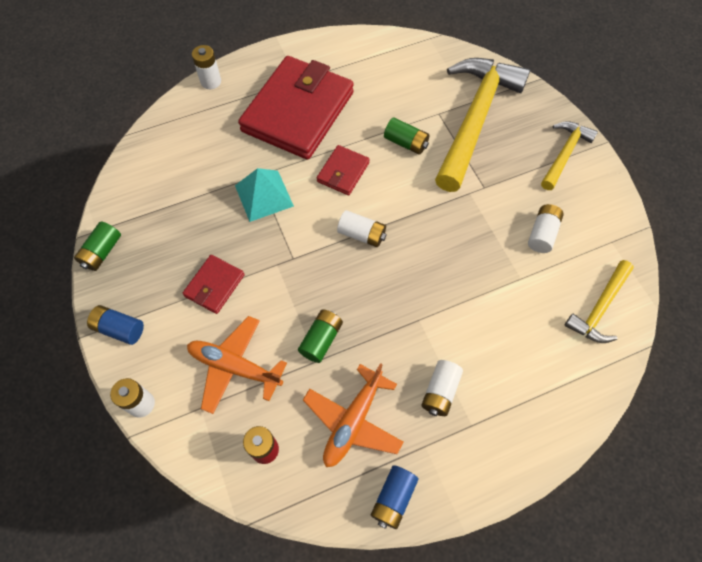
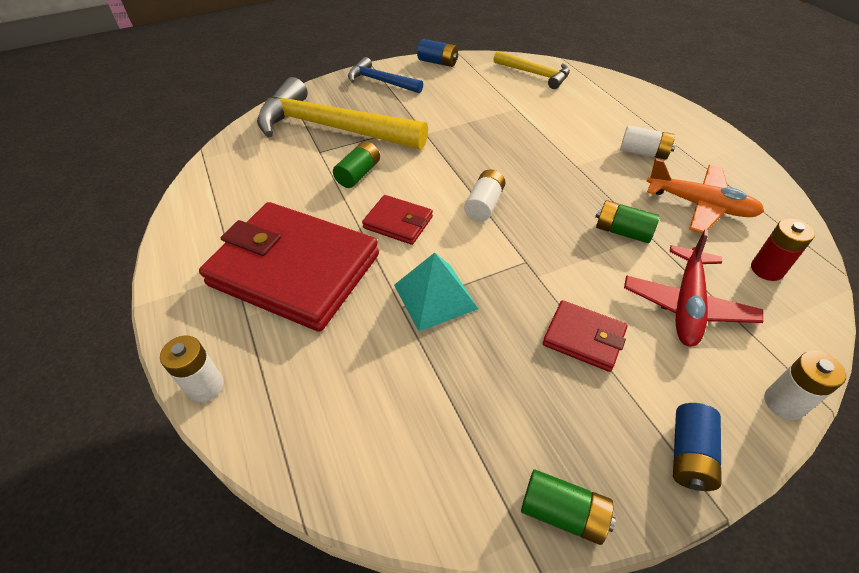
camera: 90 degrees left, 15 degrees down
orange plane [187,316,287,414] -> red plane [624,229,763,347]
blue battery [371,465,419,529] -> blue battery moved to [417,39,458,67]
white battery [528,204,564,253] -> none
yellow hammer [541,121,598,190] -> blue hammer [348,57,423,93]

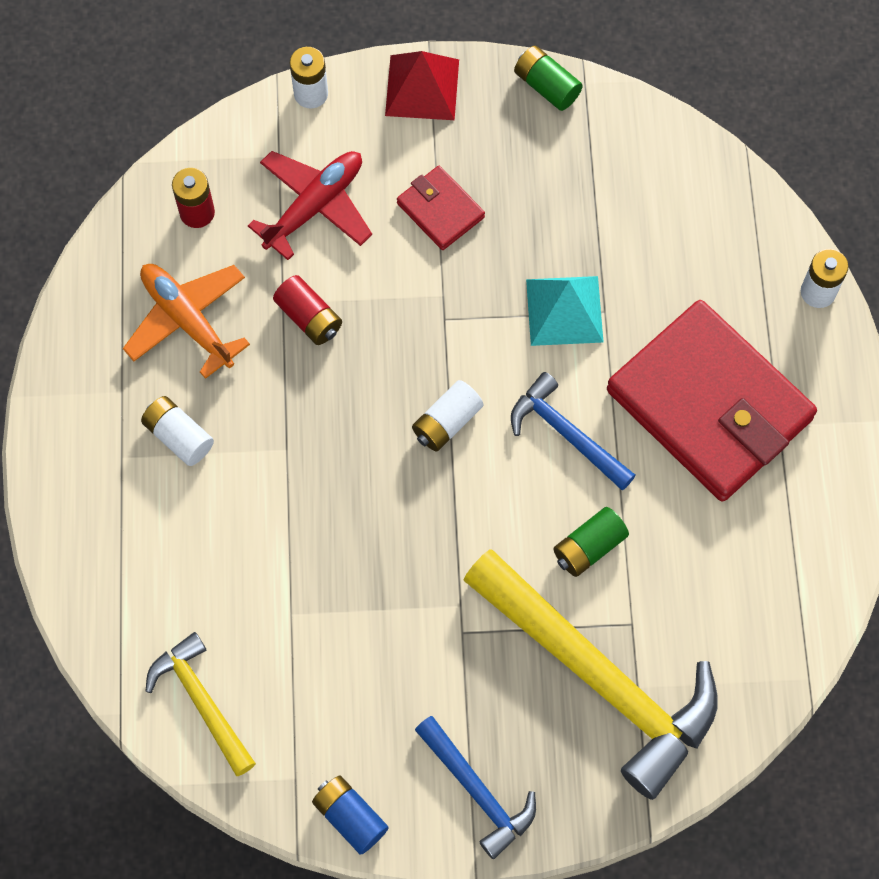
camera: 160 degrees left, 20 degrees up
red wallet [362,195,433,245] -> blue hammer [511,372,636,491]
green battery [595,200,660,243] -> red battery [273,275,342,345]
blue battery [673,403,722,491] -> red pyramid [385,51,459,120]

